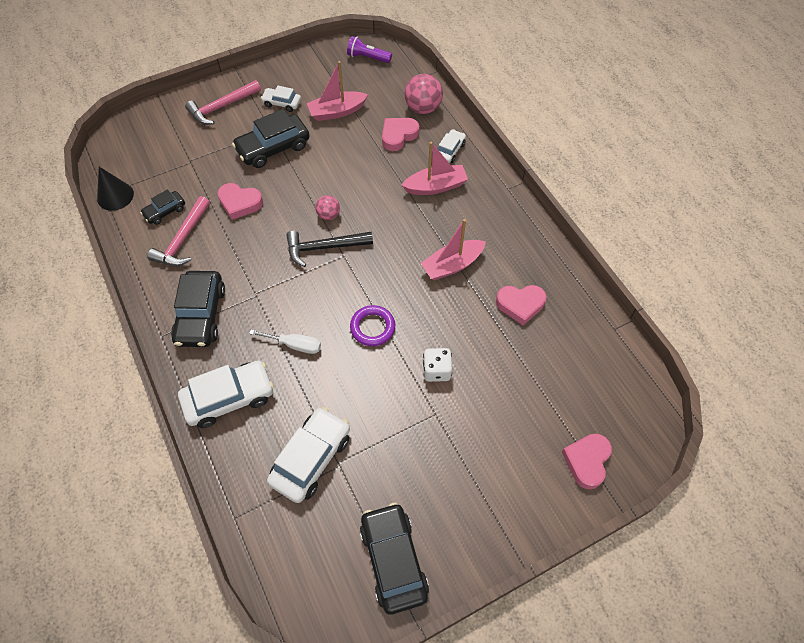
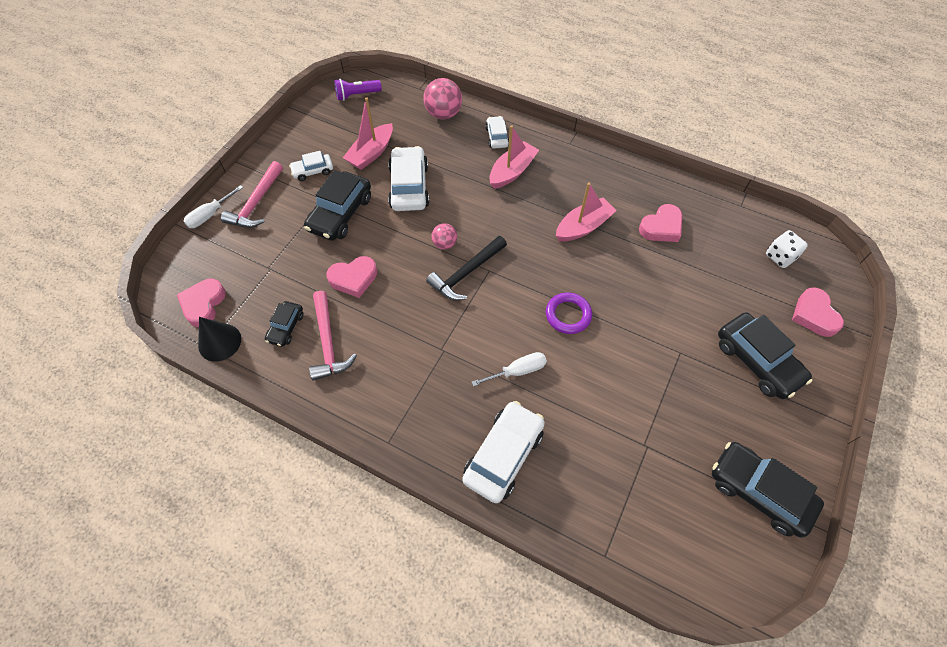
camera: 35 degrees left, 0 degrees up
black car [171,271,225,347] -> black car moved to [718,312,812,399]
white car [267,407,350,503] -> white car moved to [388,146,429,211]
pink heart [382,118,419,151] -> pink heart moved to [177,279,226,327]
pink boat [420,219,486,281] -> pink boat turned 150 degrees counterclockwise [556,183,617,242]
white dice [423,348,452,382] -> white dice moved to [766,230,808,268]
none -> white screwdriver [183,185,243,228]

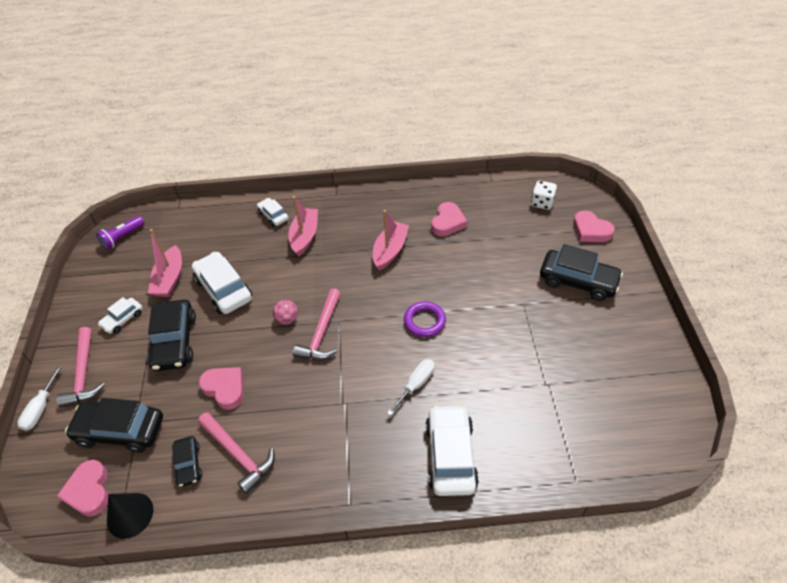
camera: 30 degrees left, 10 degrees down
pink heart [327,256,377,298] -> pink heart turned 90 degrees counterclockwise [199,367,244,410]
pink ball [423,78,462,119] -> none
black hammer [426,236,507,300] -> pink hammer [293,288,341,360]
black car [712,442,824,537] -> black car moved to [65,398,163,453]

